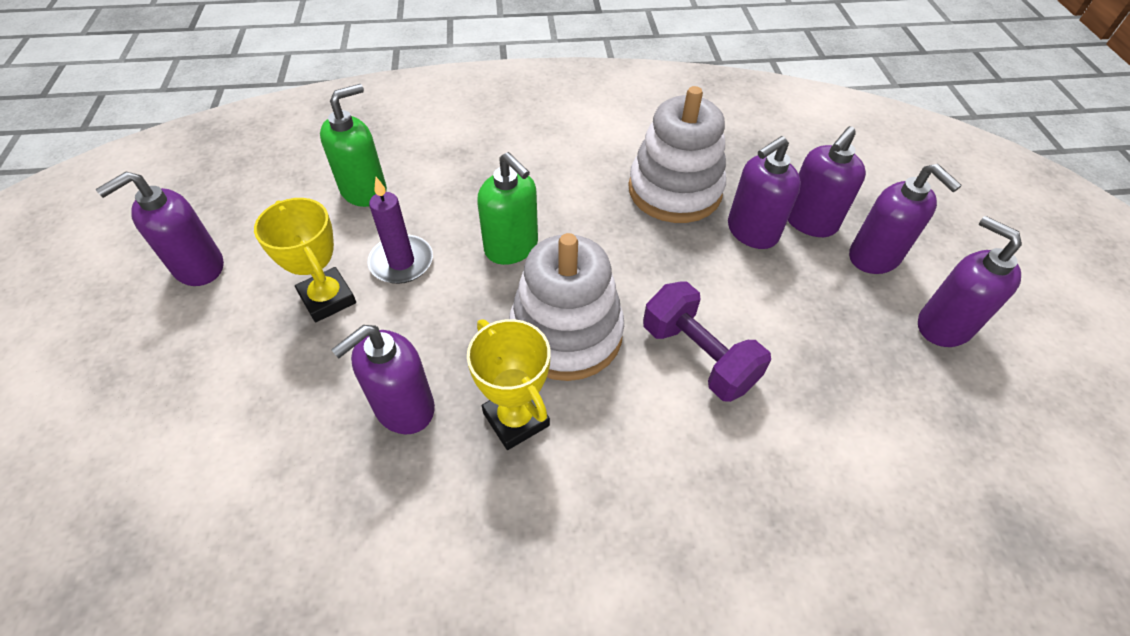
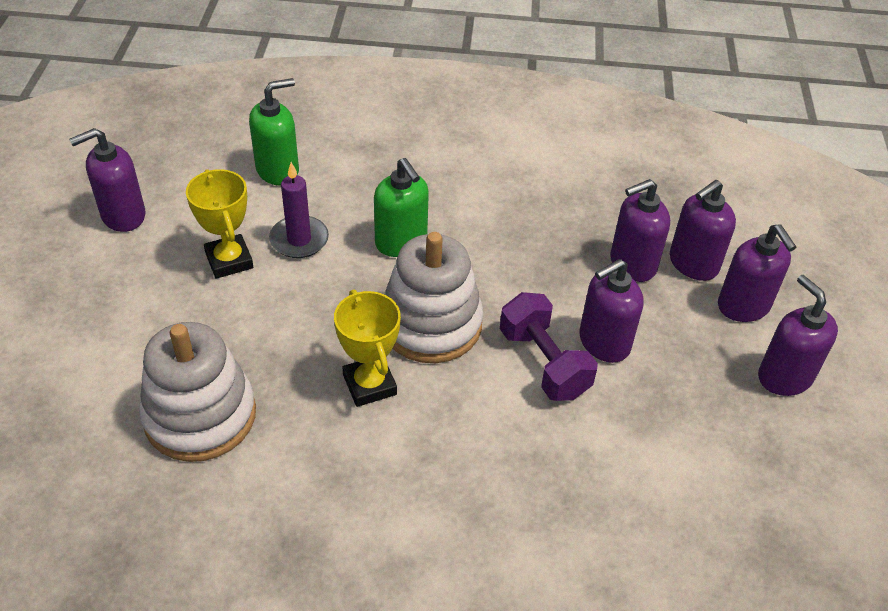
camera: 10 degrees right, 5 degrees down
purple soap dispenser [331,325,435,434] -> purple soap dispenser moved to [579,259,643,363]
white stacking toy [628,86,726,223] -> white stacking toy moved to [139,322,256,462]

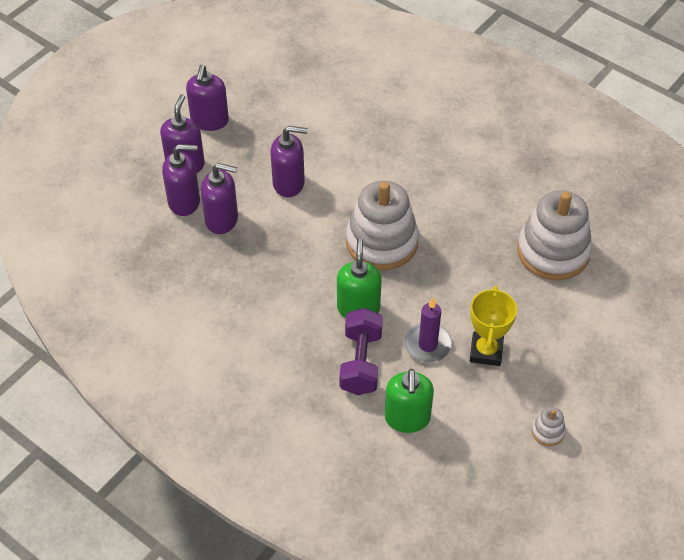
camera: 145 degrees left, 5 degrees up
purple soap dispenser [69,128,145,232] -> white stacking toy [532,407,566,446]
green soap dispenser [249,78,299,185] -> green soap dispenser turned 90 degrees counterclockwise [385,369,434,433]
yellow trophy [334,290,401,407] -> none
purple dumbbell [500,292,598,401] -> purple dumbbell moved to [340,308,383,395]

